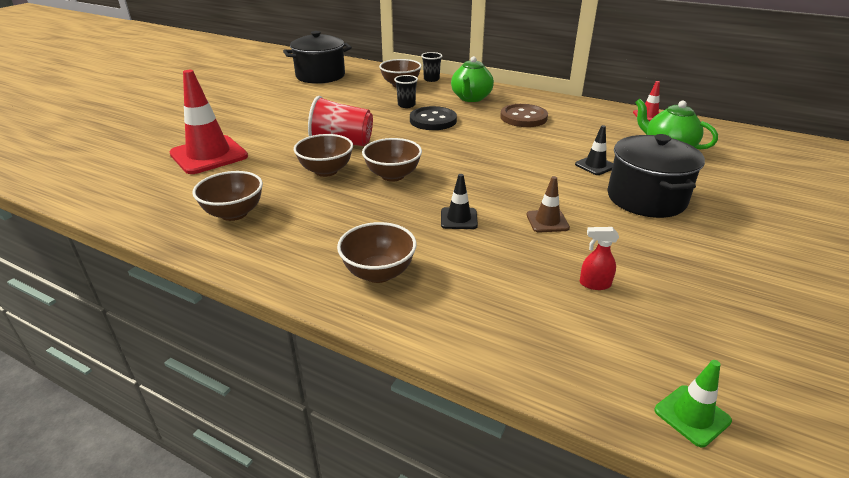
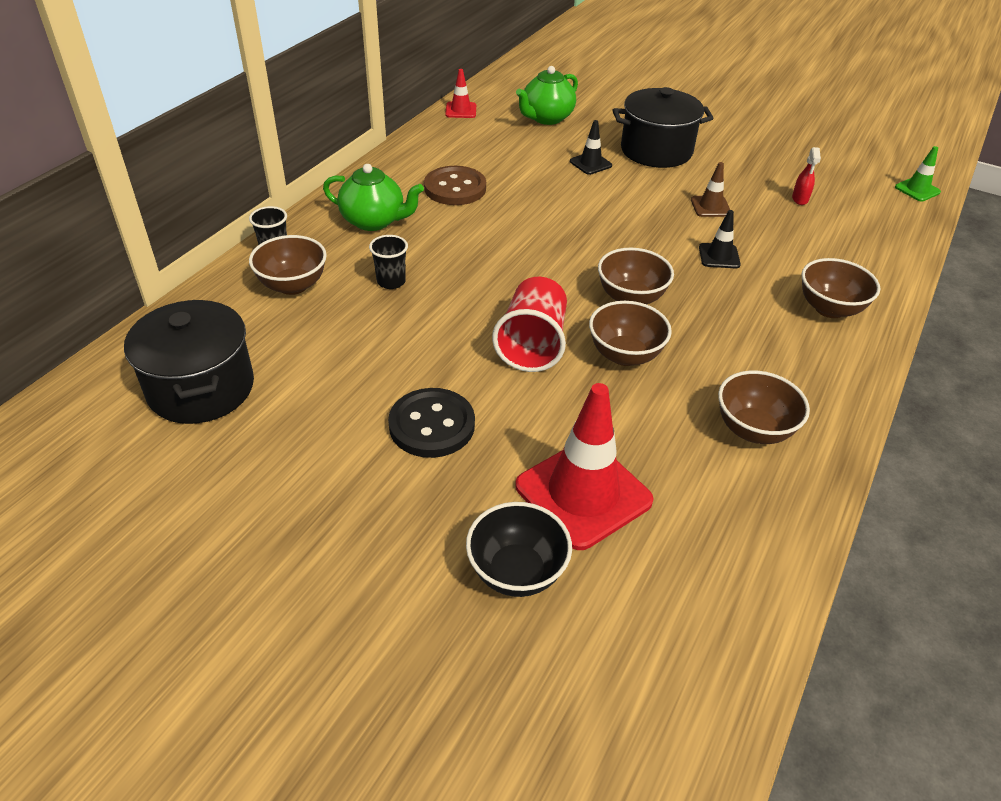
camera: 90 degrees left, 10 degrees up
black button [410,106,457,130] -> black button moved to [388,388,475,458]
none -> black bowl [466,502,572,597]

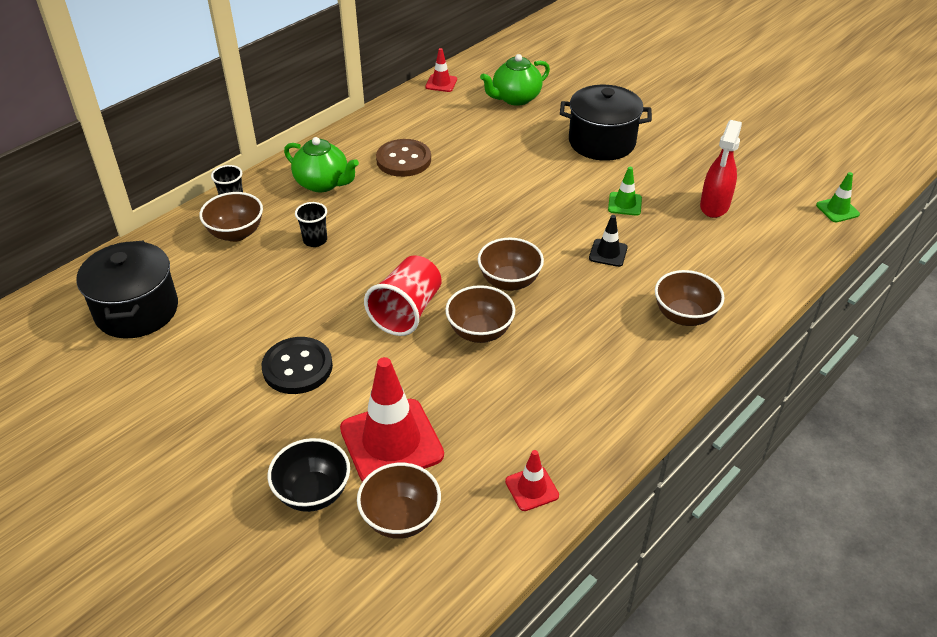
camera: 15 degrees right, 0 degrees up
black traffic cone [570,120,612,175] -> none
brown traffic cone [691,162,730,217] -> green traffic cone [608,167,642,216]
brown bowl [718,371,810,444] -> brown bowl moved to [357,463,441,539]
red spray bottle [792,147,821,205] -> red spray bottle [700,120,742,218], size x1.88
none -> red traffic cone [505,450,559,511]

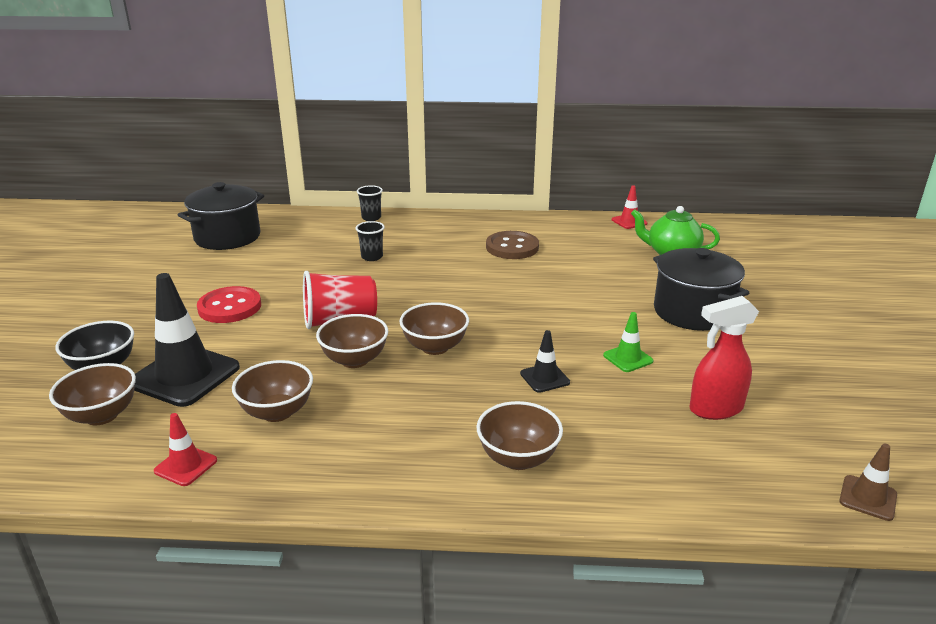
camera: 50 degrees right, 15 degrees down
brown bowl [199,192,263,242] -> brown bowl moved to [232,360,313,422]
black button [262,337,333,394] -> red button [197,286,261,323]
green teapot [284,137,359,192] -> none
red traffic cone [340,357,444,482] -> black traffic cone [134,273,240,407]
green traffic cone [816,172,860,222] -> brown traffic cone [839,443,897,521]

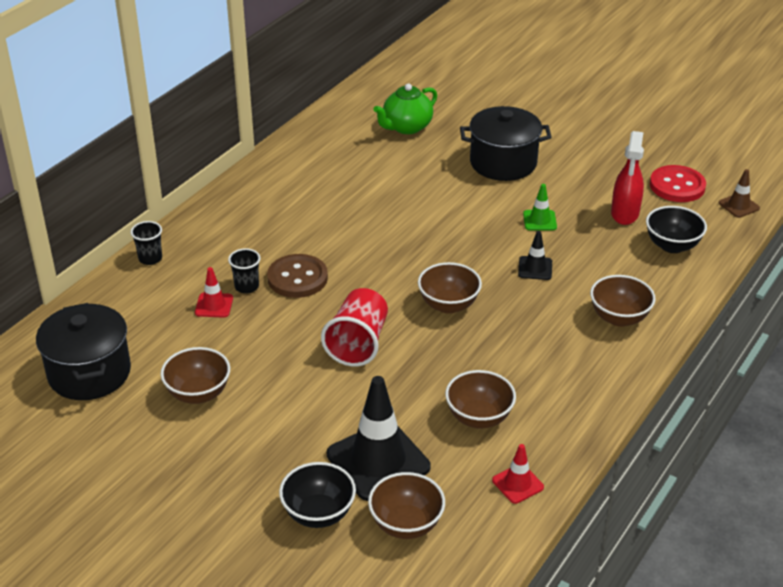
camera: 60 degrees left, 10 degrees up
red button [197,286,261,323] -> red button moved to [650,165,706,202]
brown bowl [316,314,388,368] -> brown bowl moved to [161,347,230,404]
brown button [486,231,539,259] -> brown button moved to [267,254,328,298]
red traffic cone [612,185,648,229] -> red traffic cone moved to [195,267,233,318]
none -> black bowl [646,206,707,253]

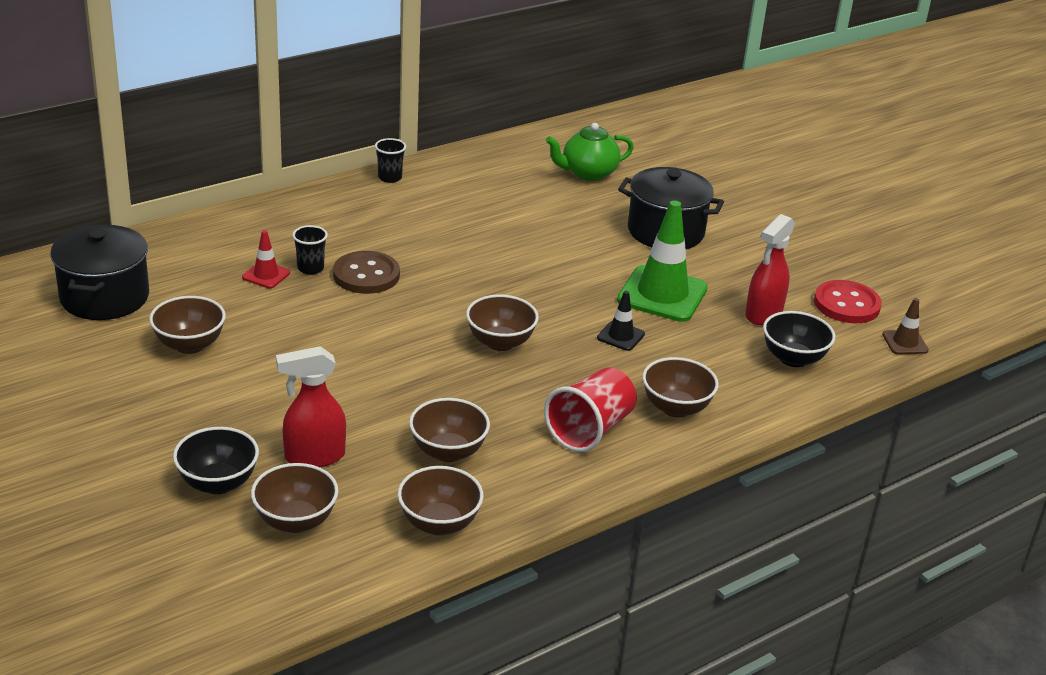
camera: 20 degrees right, 5 degrees down
black cup [130,221,162,265] -> black cup moved to [375,138,406,183]
red cup [321,288,388,366] -> red cup moved to [544,368,637,452]
black traffic cone [327,376,430,501] -> red spray bottle [276,346,346,467]
red traffic cone [492,444,544,504] -> brown bowl [398,466,484,535]
green traffic cone [523,184,557,230] -> green traffic cone [617,201,708,322], size x2.07

